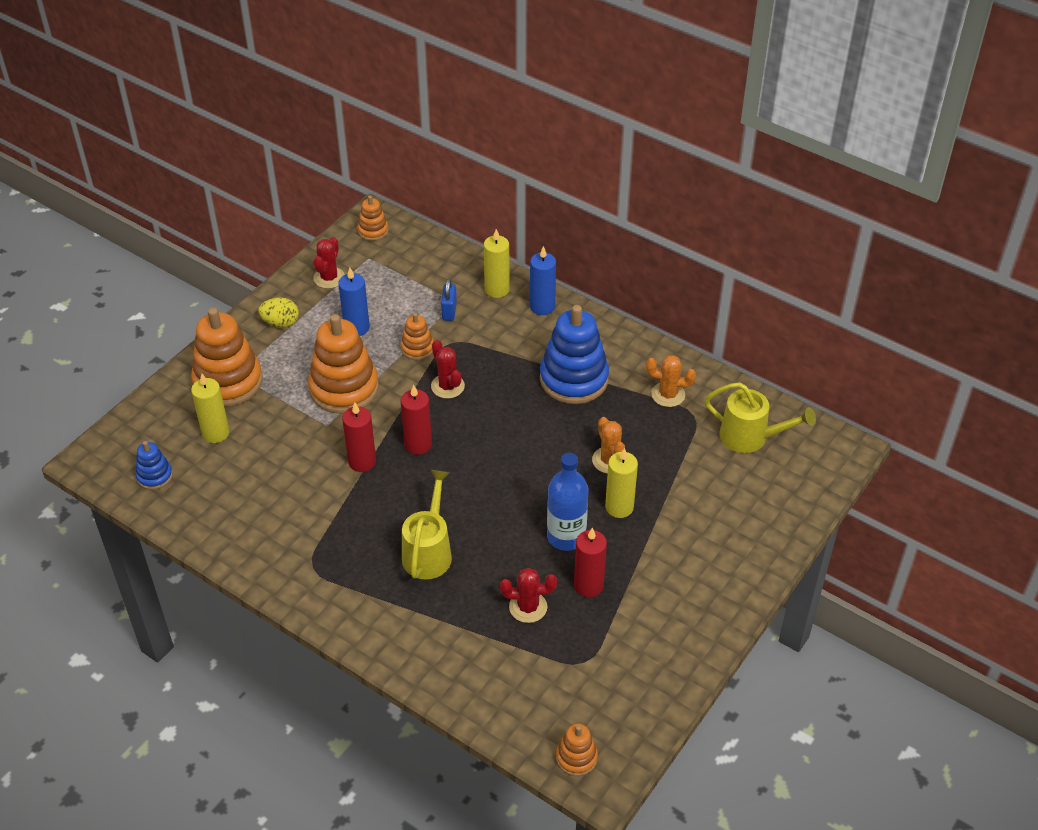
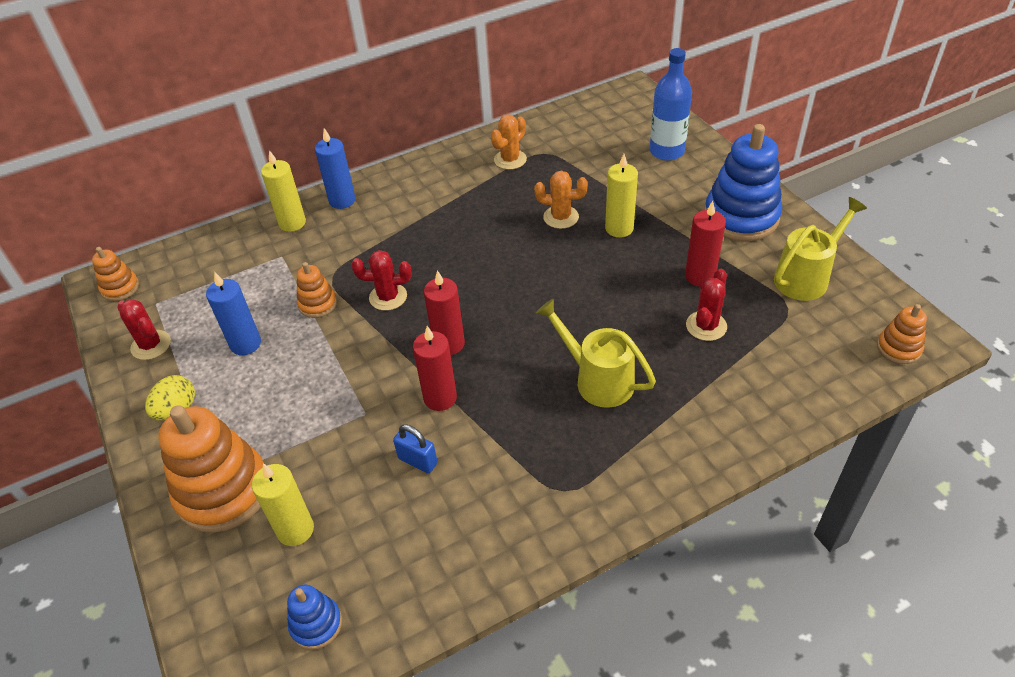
camera: 60 degrees left, 0 degrees up
orange stacking toy [308,314,379,414] -> none
blue padlock [441,278,457,321] -> blue padlock moved to [393,425,437,473]
blue stacking toy [540,305,609,404] -> blue stacking toy moved to [705,124,782,241]
blue bottle [547,453,588,551] -> blue bottle moved to [650,48,692,161]
yellow watering can [704,382,816,453] -> yellow watering can moved to [774,197,867,301]

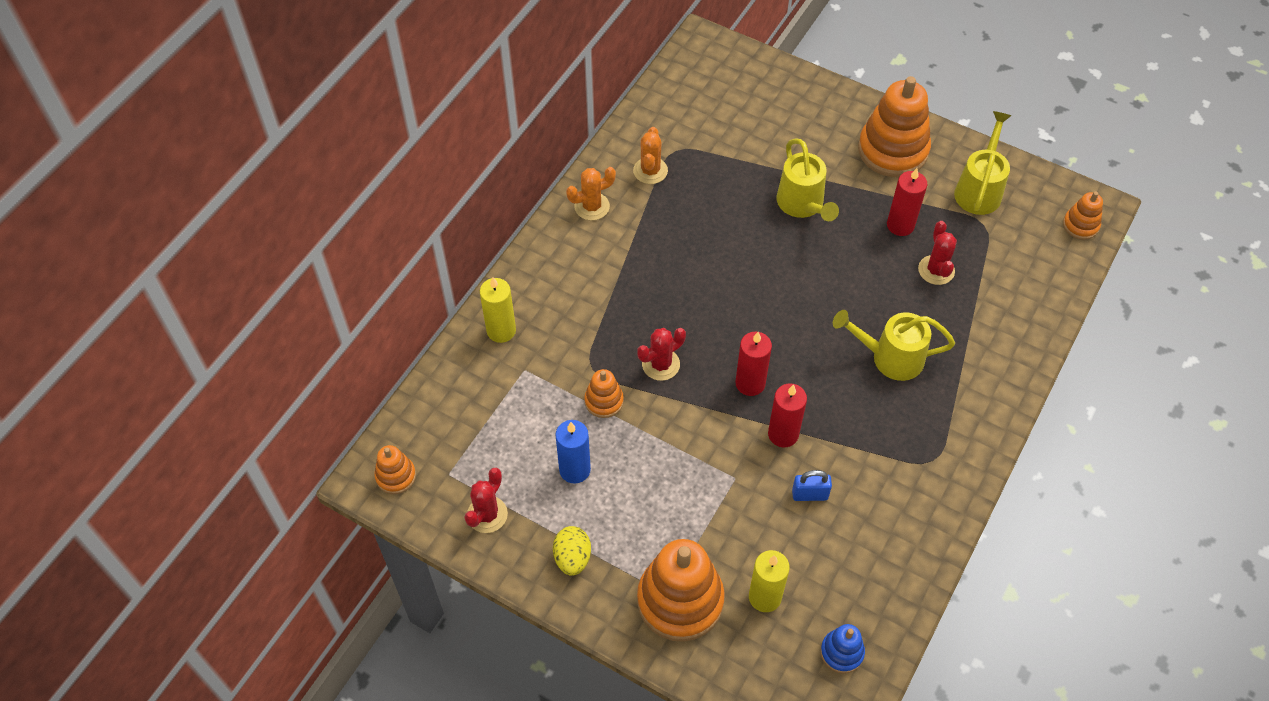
camera: 35 degrees left, 10 degrees up
red cactus [117,299,171,360] -> red cactus turned 75 degrees counterclockwise [464,468,508,533]
blue candle [315,128,355,209] -> none
orange cactus [534,171,588,229] -> orange cactus moved to [566,167,616,220]
yellow candle [605,154,638,238] -> yellow watering can [777,138,839,221]
blue bottle [650,48,692,161] -> none
blue stacking toy [705,124,782,241] -> orange stacking toy [858,76,931,177]

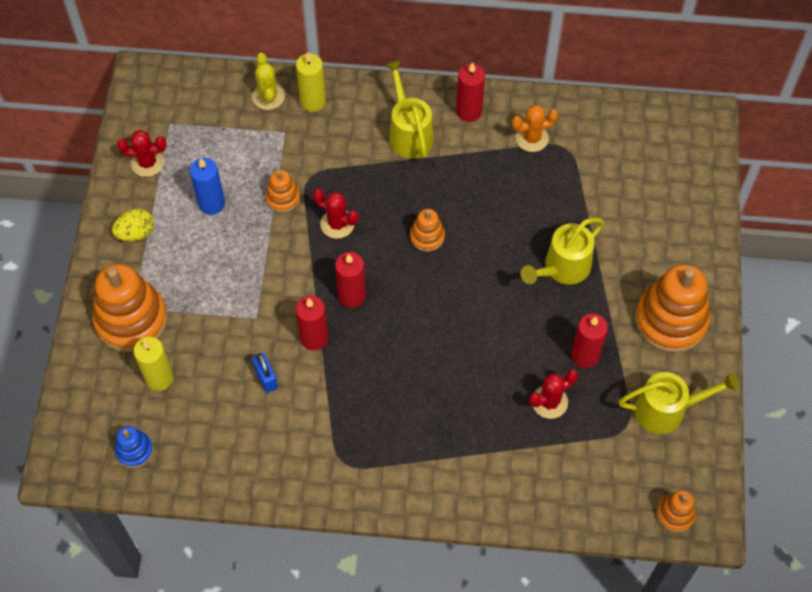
camera: 65 degrees right, 5 degrees up
orange stacking toy [374,445,416,494] -> orange stacking toy moved to [410,209,445,252]
orange cactus [566,167,616,220] -> red candle [456,62,485,122]
yellow watering can [833,310,955,381] -> yellow watering can moved to [385,60,434,158]
none -> yellow cactus [252,53,285,110]

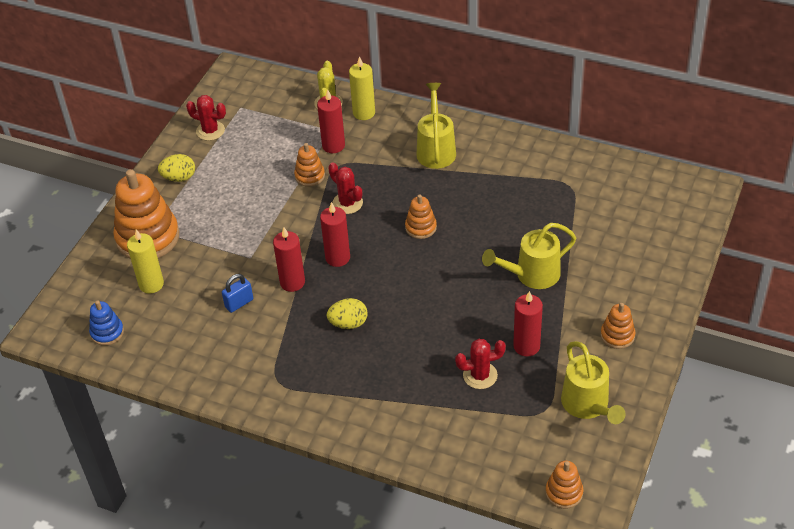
camera: 20 degrees right, 15 degrees down
blue candle [190,158,225,215] -> none
blue padlock [252,353,278,393] -> blue padlock turned 60 degrees clockwise [222,274,253,313]
red candle [456,62,485,122] -> red candle moved to [317,89,345,153]
orange cactus [511,105,558,152] -> none
yellow watering can [619,372,739,434] -> yellow watering can turned 60 degrees clockwise [561,341,626,424]
orange stacking toy [635,264,710,353] -> orange stacking toy [601,303,636,349], size x0.49
none -> yellow egg [327,298,367,329]

